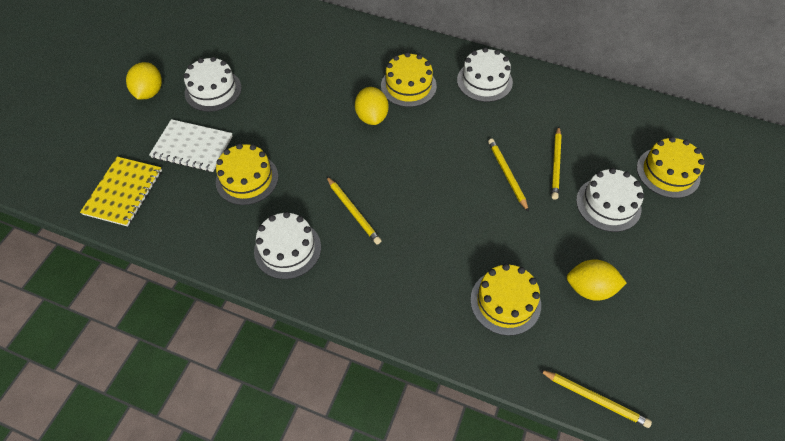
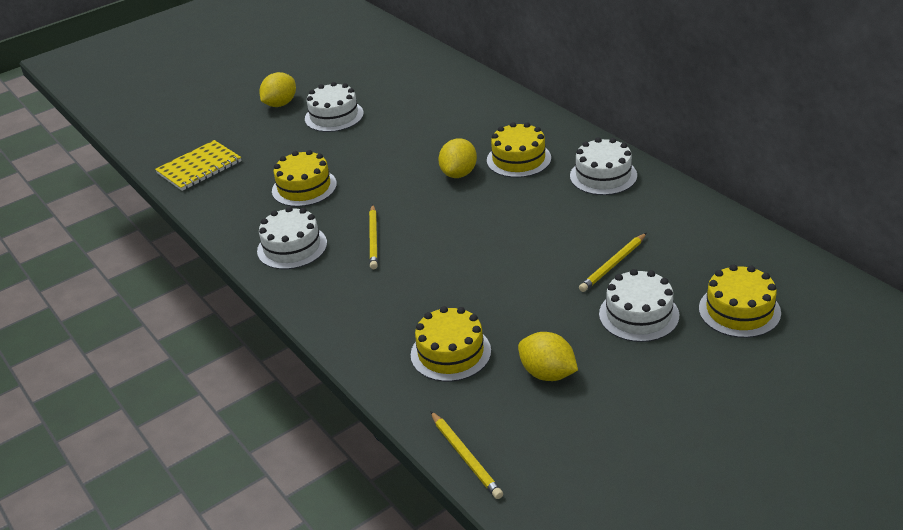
camera: 35 degrees right, 20 degrees down
white notebook [149,119,233,172] -> none
yellow pencil [488,139,529,212] -> none

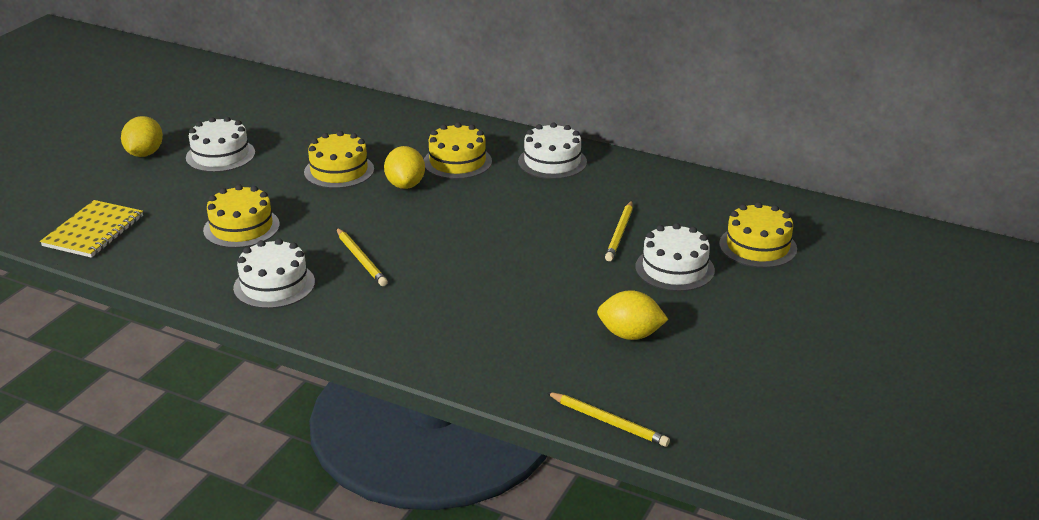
camera: 30 degrees left, 5 degrees down
yellow cake [411,306,491,382] -> yellow cake moved to [304,131,374,189]

